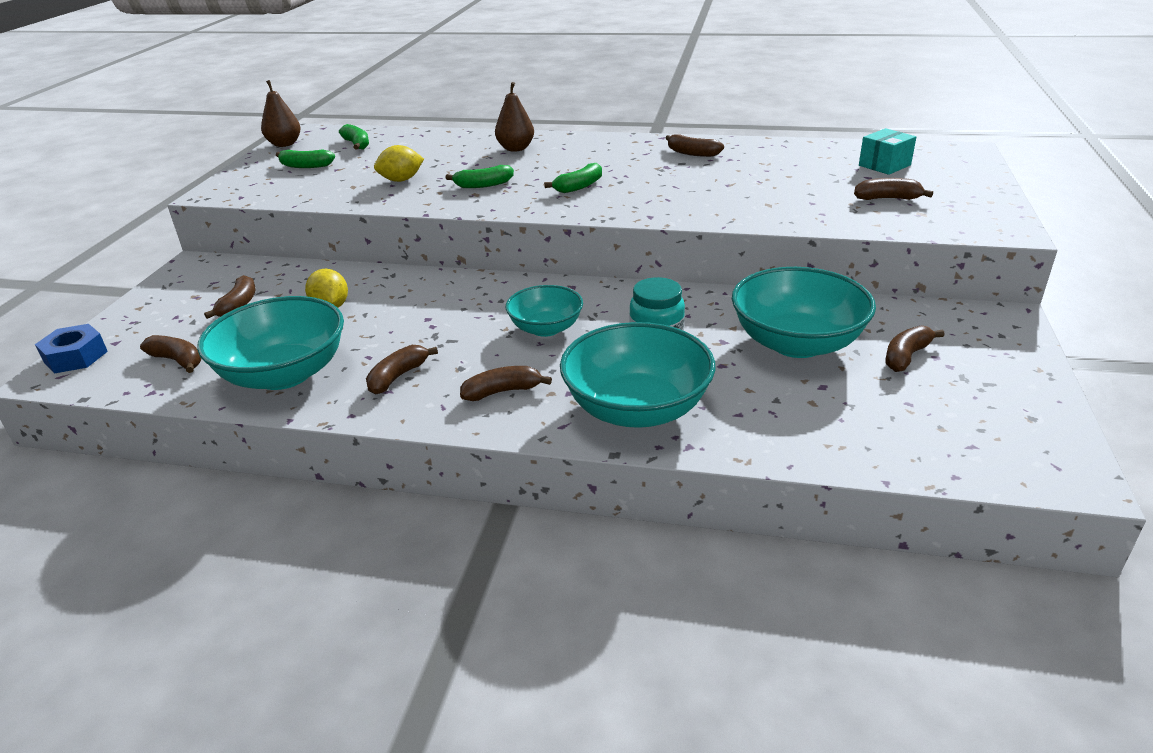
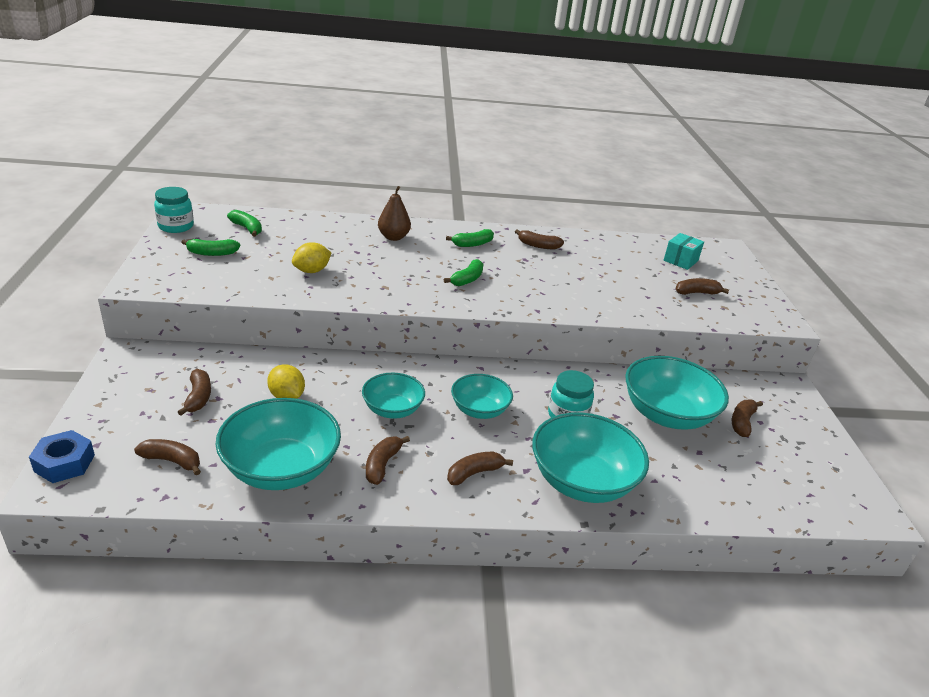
camera: 20 degrees left, 0 degrees up
brown pear [261,80,301,147] -> turquoise jar [154,187,194,233]
green banana [445,165,514,188] -> green banana moved to [446,229,494,247]
none -> turquoise bowl [362,373,425,419]

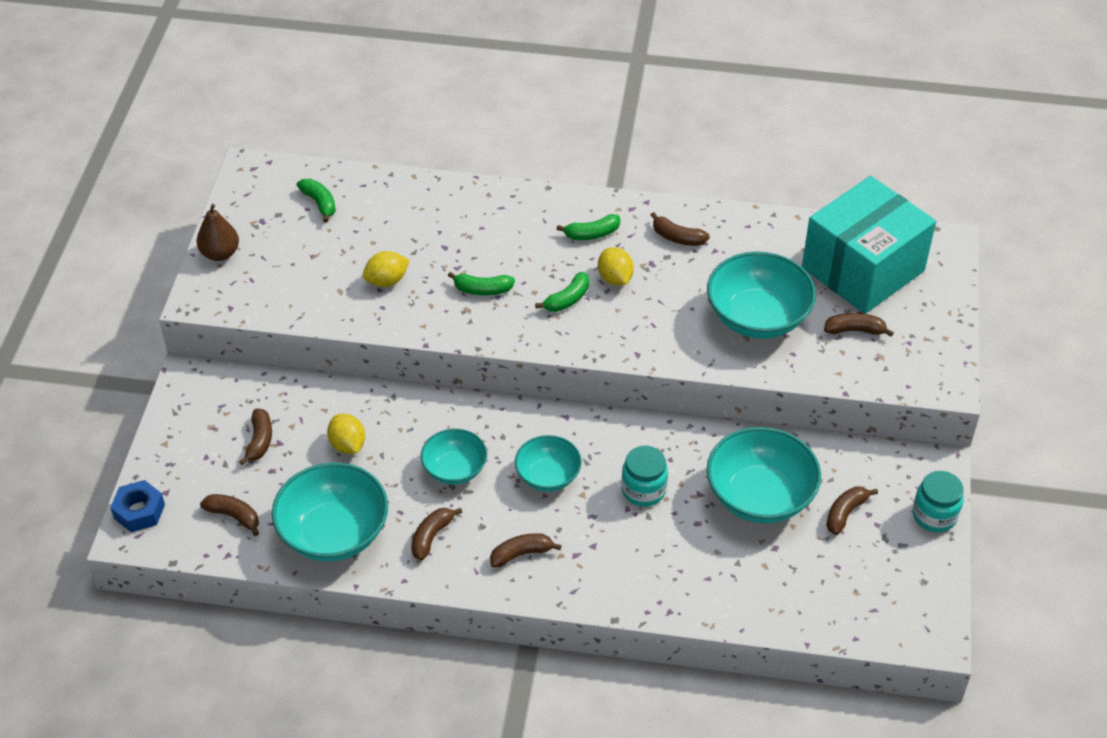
camera: 15 degrees right, 15 degrees up
turquoise jar [154,187,194,233] -> turquoise jar moved to [913,471,964,532]
green banana [181,239,240,256] -> green banana moved to [448,272,515,296]
brown pear [378,186,411,241] -> brown pear moved to [197,204,239,261]
turquoise bowl [532,412,649,503] -> turquoise bowl moved to [707,251,816,339]
turquoise box [664,233,704,270] -> turquoise box [802,176,936,314], size x2.48
none -> yellow lemon [598,247,634,286]

